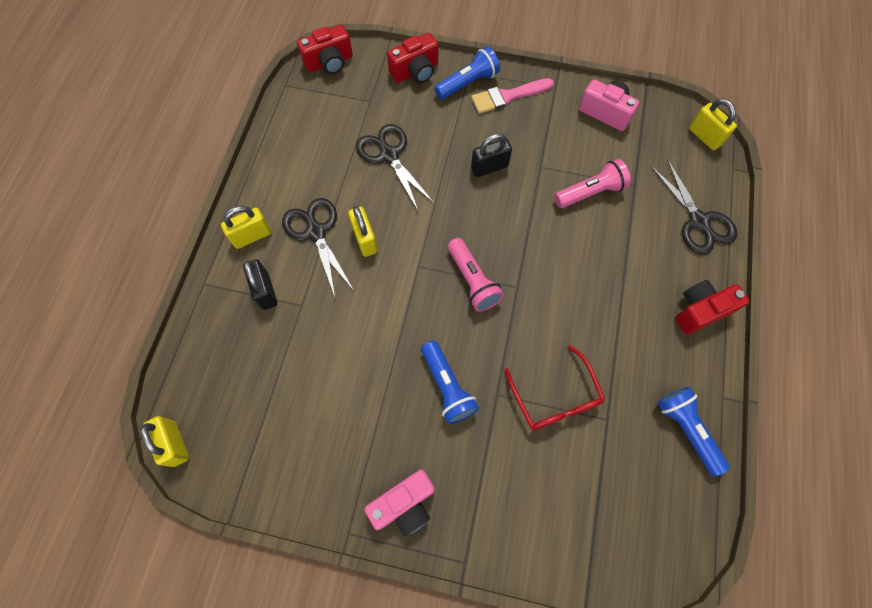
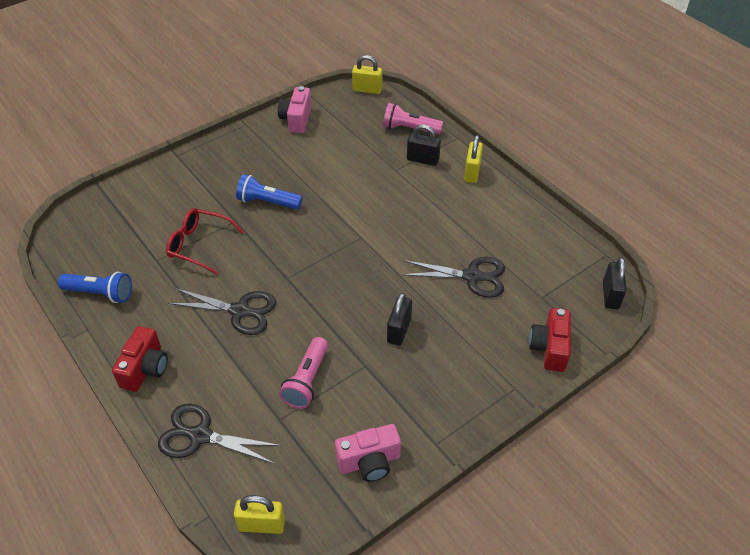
camera: 130 degrees right, 20 degrees down
black scissors [282,198,353,296] -> black scissors moved to [168,288,276,335]
red camera [297,25,353,74] -> black padlock [603,257,626,309]
yellow padlock [348,206,378,257] -> none
pink camera [364,469,435,536] -> pink camera moved to [278,86,312,133]
blue flashlight [434,46,500,100] -> none
pink flashlight [448,238,504,312] -> pink flashlight moved to [383,103,443,134]
pink brush [471,78,554,114] -> none

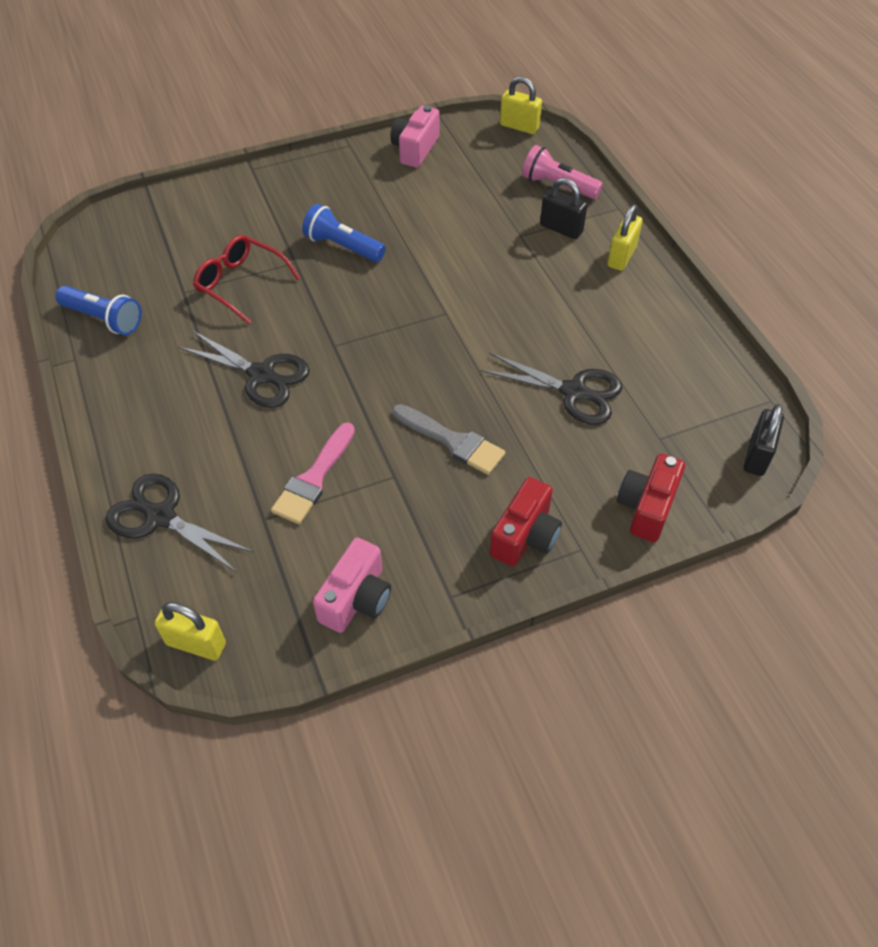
camera: 15 degrees right, 5 degrees up
red camera [112,326,168,392] -> red camera moved to [490,477,562,567]
pink flashlight [279,337,328,409] -> pink brush [271,423,355,524]
pink camera [335,424,401,482] -> pink camera turned 60 degrees counterclockwise [313,538,391,633]
black padlock [387,293,412,346] -> grey brush [393,404,506,475]

